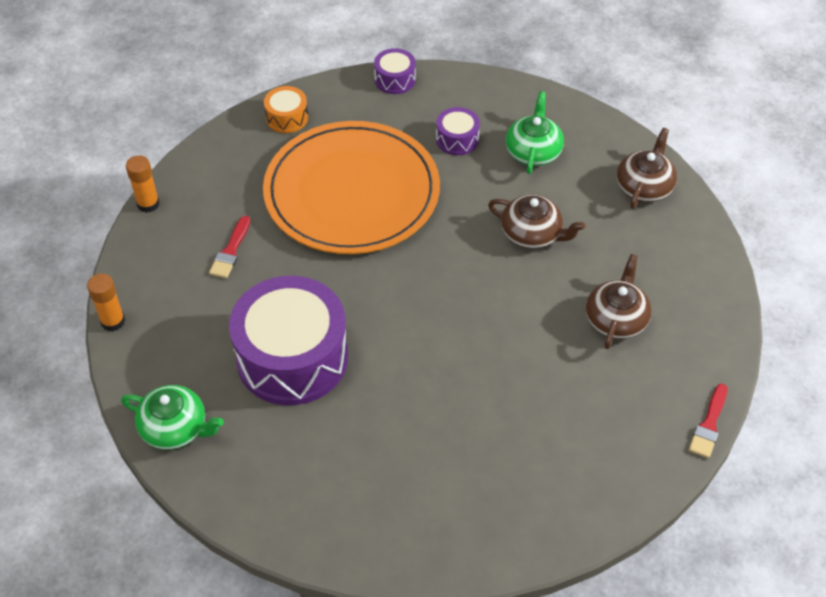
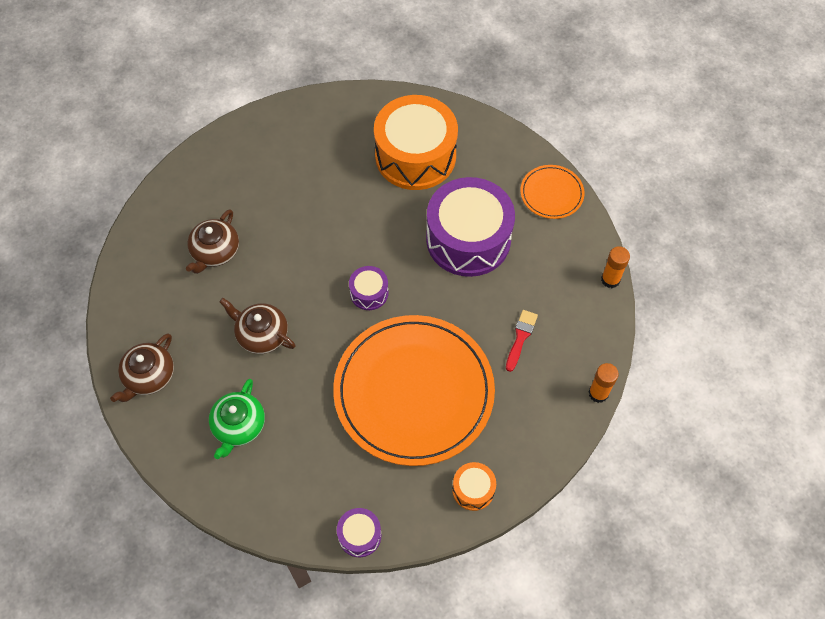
camera: 175 degrees left, 10 degrees up
green teapot [121,385,224,450] -> orange plate [520,165,584,219]
purple drum [436,107,480,155] -> purple drum moved to [349,266,389,310]
red brush [689,384,728,458] -> none
none -> orange drum [374,95,458,190]

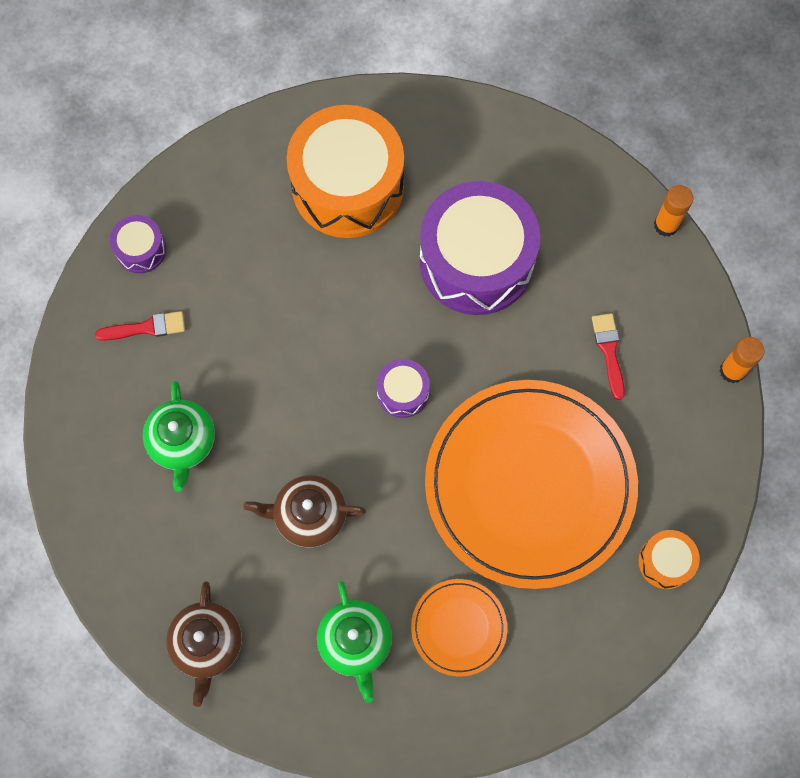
camera: 30 degrees left, 10 degrees up
brown teapot [186,209,239,274] -> green teapot [143,381,215,492]
purple drum [337,508,382,557] -> purple drum moved to [110,215,166,273]
orange plate [520,165,584,219] -> orange plate moved to [411,579,507,676]
none -> red brush [95,311,185,341]

